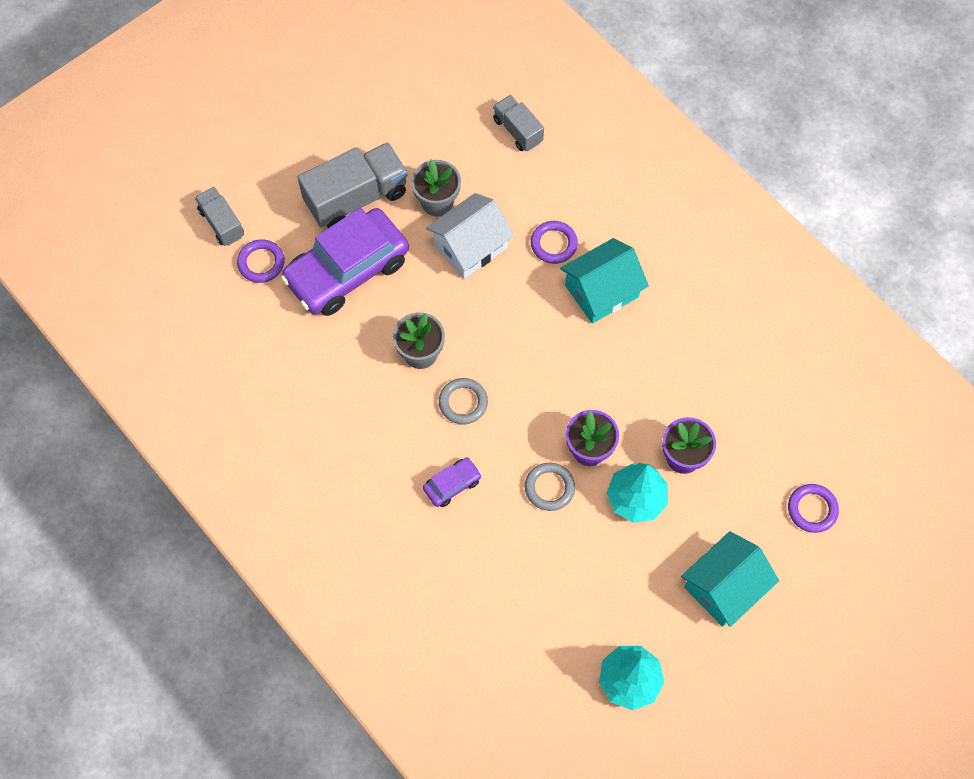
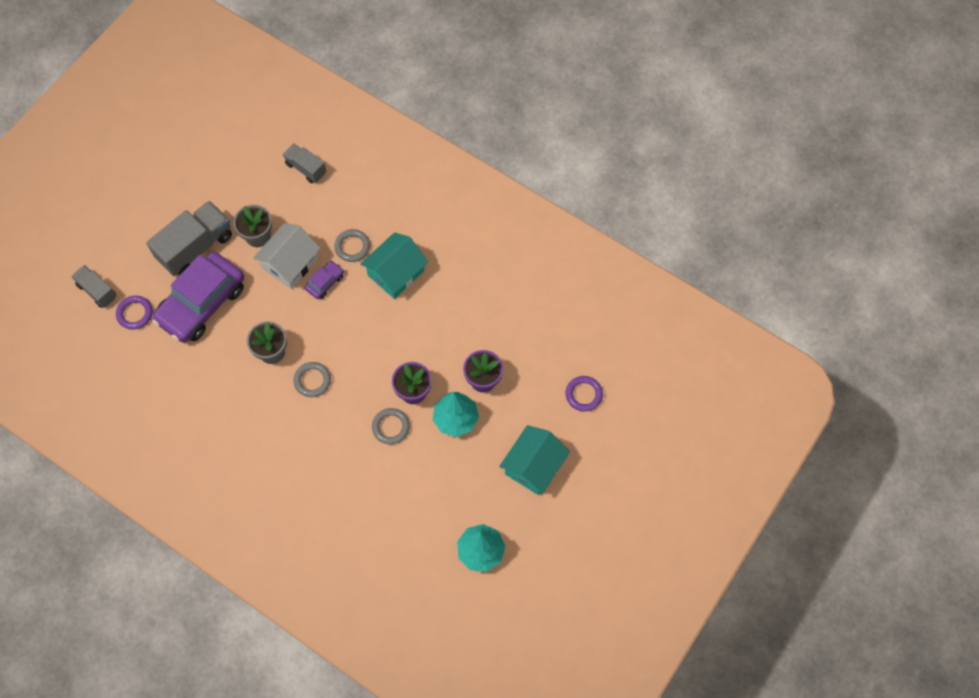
camera: 15 degrees left, 0 degrees up
purple car [423,457,482,507] -> purple car moved to [305,261,344,299]
purple ring [531,221,578,264] -> grey ring [334,229,370,262]

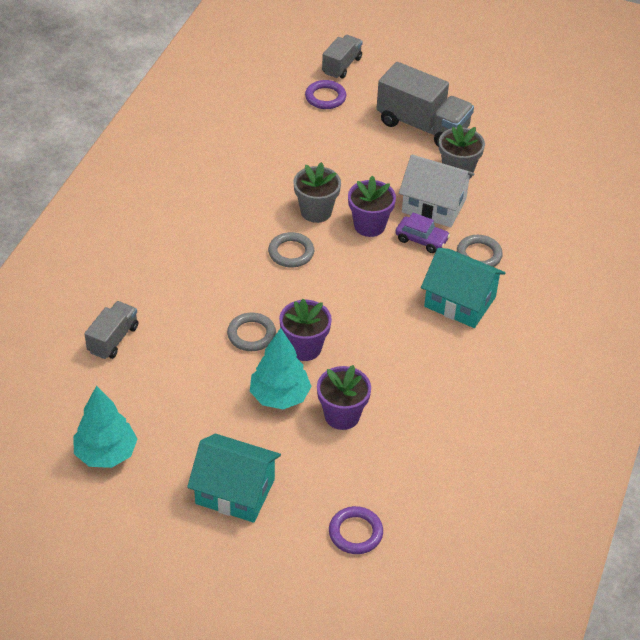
camera: 75 degrees right, 20 degrees down
purple car [152,252,244,343] -> none
grey truck [283,143,326,183] -> grey truck moved to [84,301,138,359]
none -> purple flower pot [348,176,396,237]

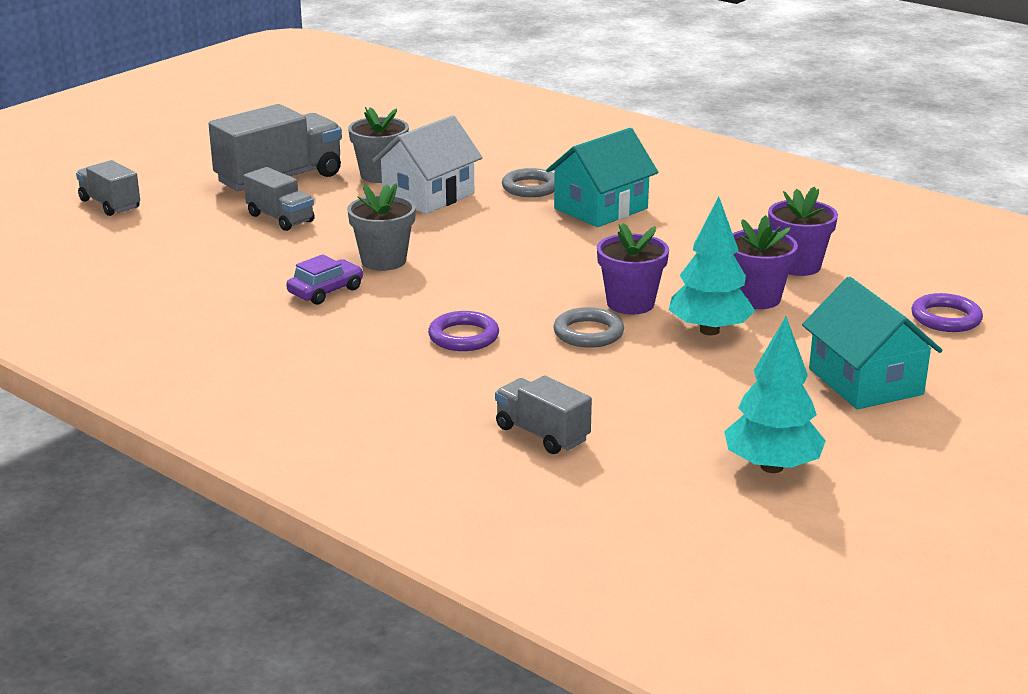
camera: 70 degrees left, 20 degrees down
turquoise house [187,434,281,523] -> turquoise house turned 60 degrees counterclockwise [802,277,943,409]
grey ring [268,232,314,267] -> none
purple ring [305,80,346,109] -> purple ring moved to [428,311,499,351]
purple flower pot [348,176,396,237] -> purple flower pot moved to [768,186,838,276]
purple car [395,213,450,253] -> purple car moved to [286,254,363,305]
none -> grey truck [244,167,315,231]

